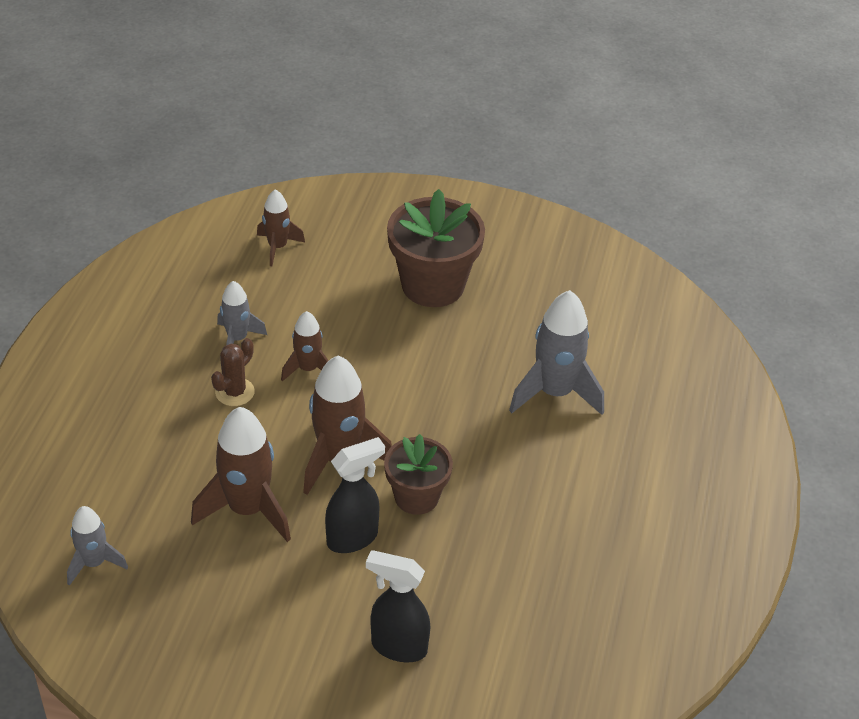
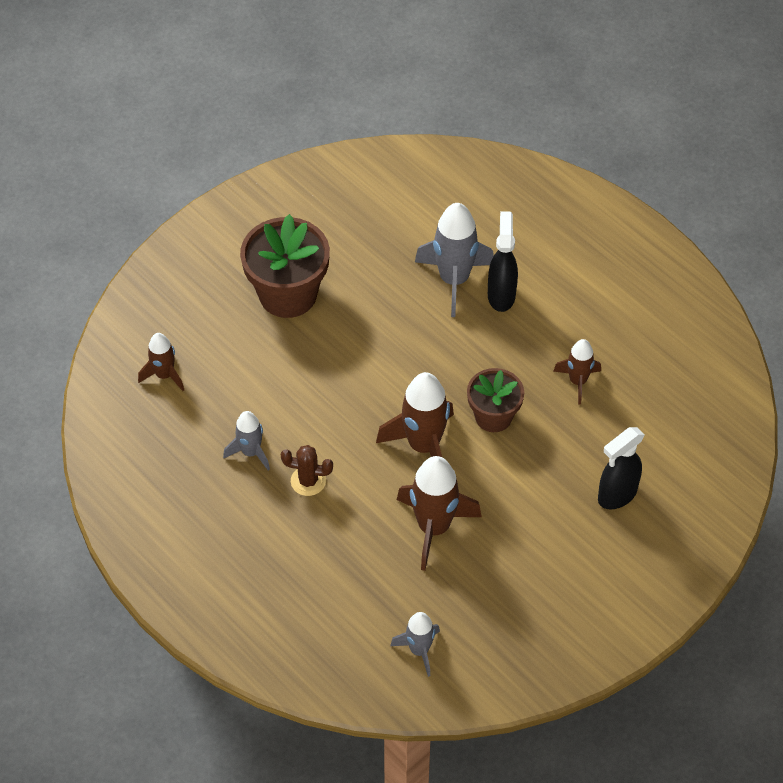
camera: 55 degrees left, 10 degrees up
brown cactus [211,338,255,406] -> brown cactus turned 60 degrees counterclockwise [281,445,333,496]
brown rocket [281,311,329,381] -> brown rocket moved to [553,339,601,405]
black spray bottle [325,437,385,553] -> black spray bottle moved to [488,211,518,312]

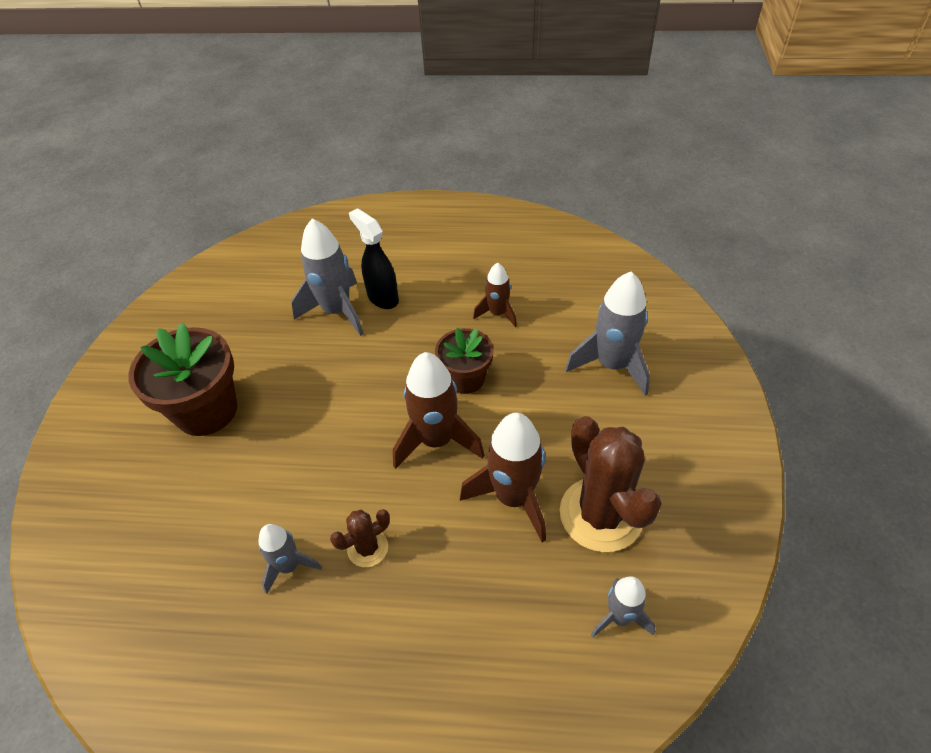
camera: 40 degrees left, 5 degrees down
brown rocket [138,333,184,391] -> none
black spray bottle [598,427,645,509] -> grey rocket [565,272,650,396]
none -> brown cactus [560,416,662,552]

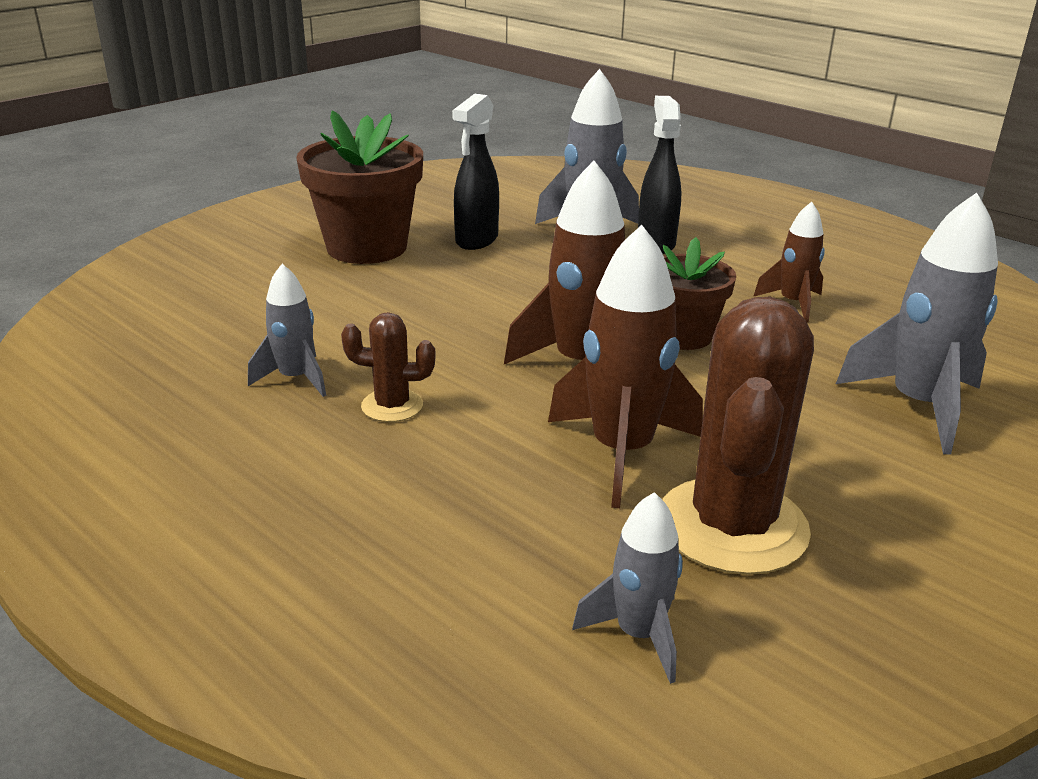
camera: 35 degrees right, 20 degrees down
none -> black spray bottle [452,94,499,250]

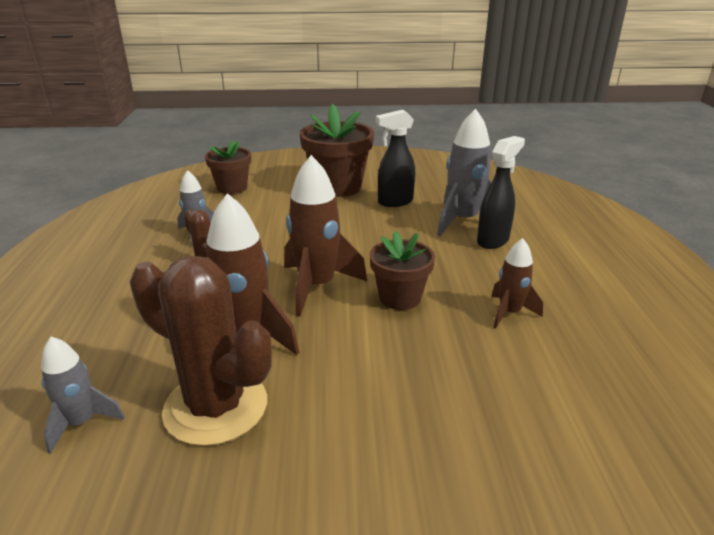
camera: 45 degrees right, 0 degrees up
brown cactus [662,297,814,575] -> brown cactus turned 60 degrees clockwise [130,256,272,446]
grey rocket [836,193,998,454] -> none
none -> brown flower pot [205,140,251,194]

